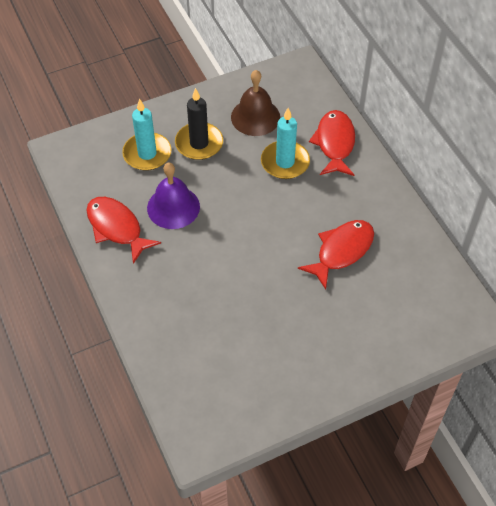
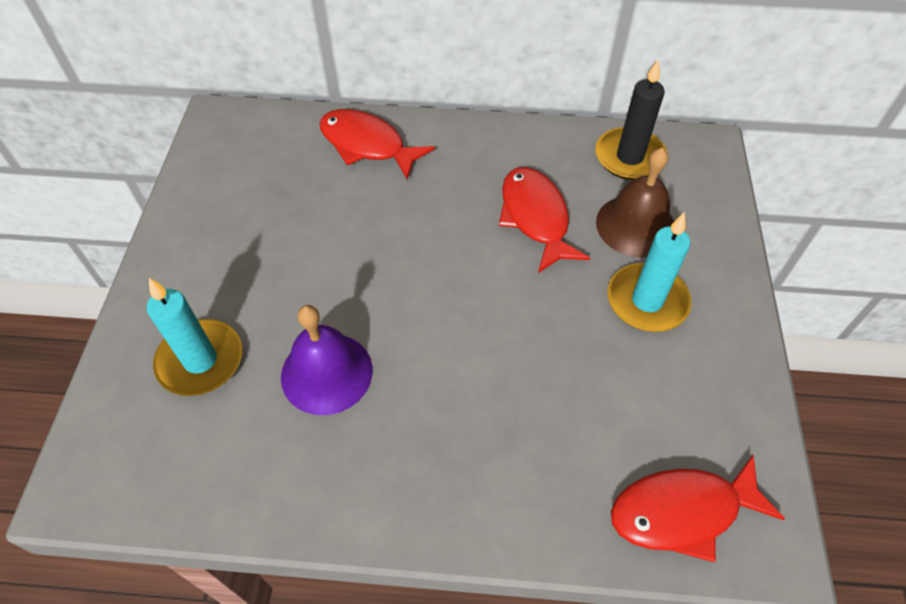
camera: 60 degrees left, 0 degrees up
red fish [86,197,161,264] -> red fish moved to [611,454,785,562]
black candle [175,88,223,160] -> black candle moved to [595,59,667,180]
brown bell [231,70,280,136] -> brown bell moved to [596,147,674,257]
turquoise candle [261,108,310,179] -> turquoise candle moved to [607,212,691,332]

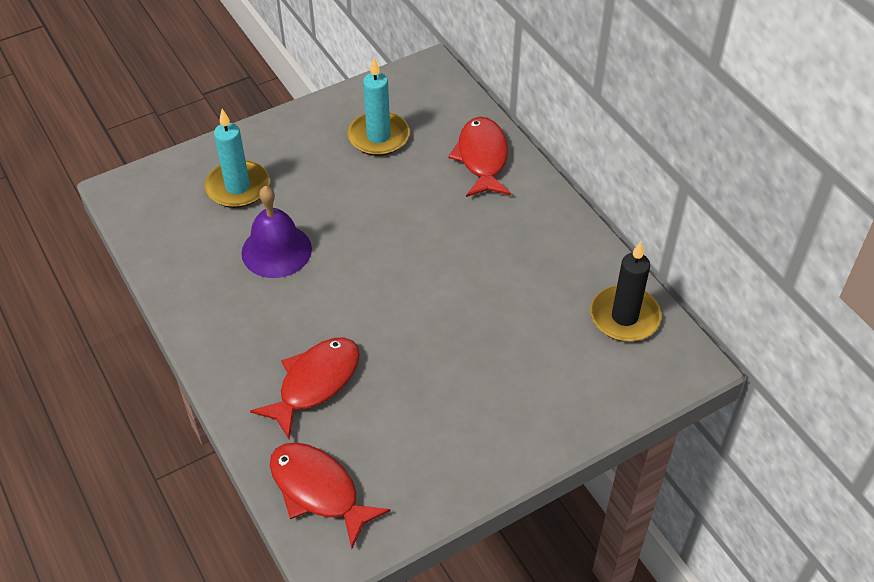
camera: 55 degrees right, 5 degrees down
red fish [499,167,590,273] -> red fish moved to [250,337,360,439]
brown bell [596,147,674,257] -> none
turquoise candle [607,212,691,332] -> turquoise candle moved to [347,58,410,156]

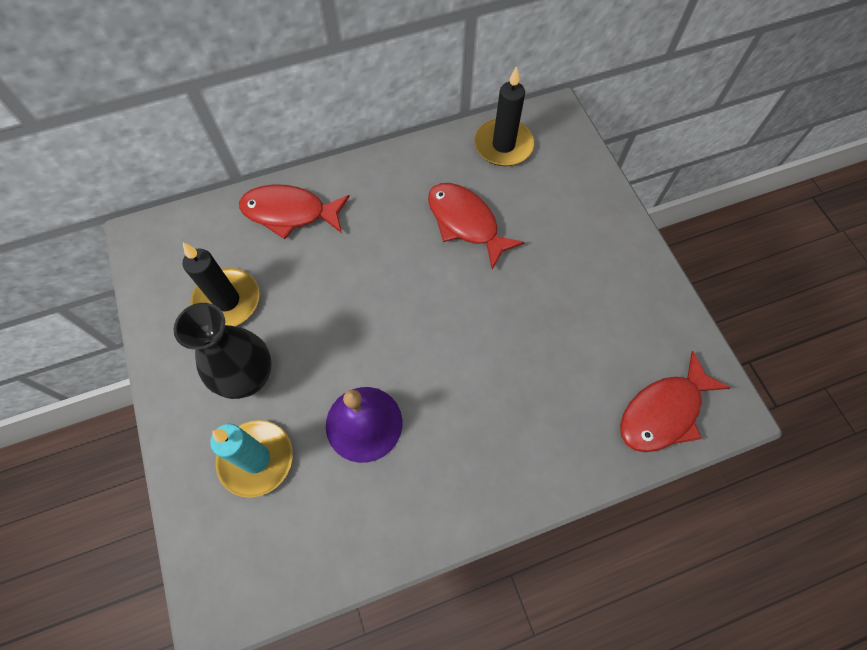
camera: 80 degrees left, 15 degrees up
red fish [250,337,360,439] -> red fish moved to [428,183,525,270]
turquoise candle [347,58,410,156] -> black candle [183,242,259,326]
none -> black vase [174,303,272,399]

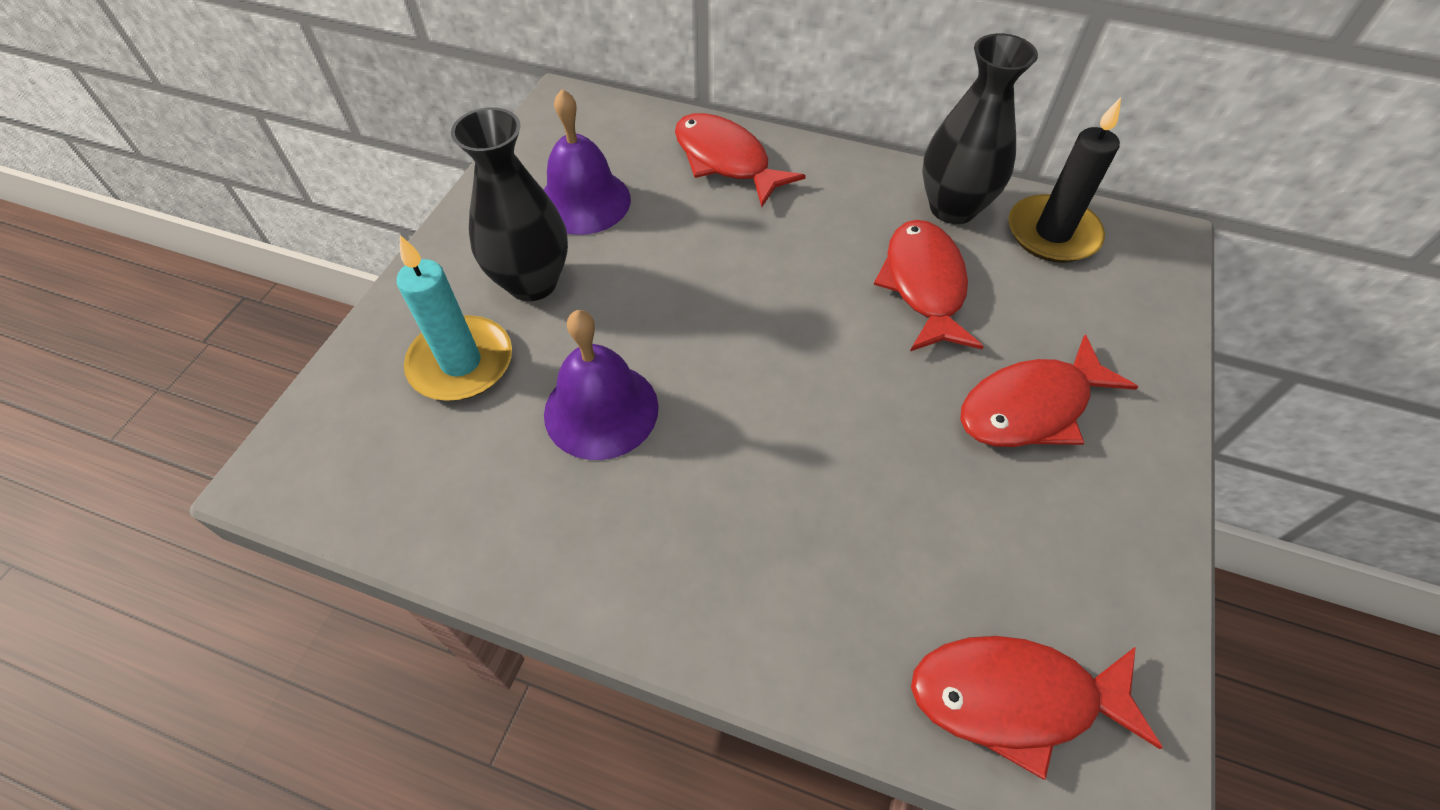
camera: 40 degrees right, 10 degrees down
black candle [183,242,259,326] -> purple bell [543,89,631,235]
none -> black vase [922,33,1038,224]
none -> red fish [960,334,1138,447]

